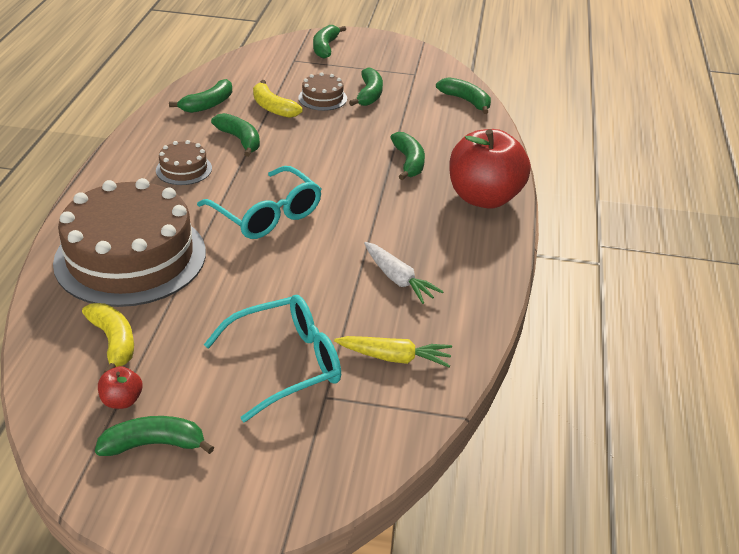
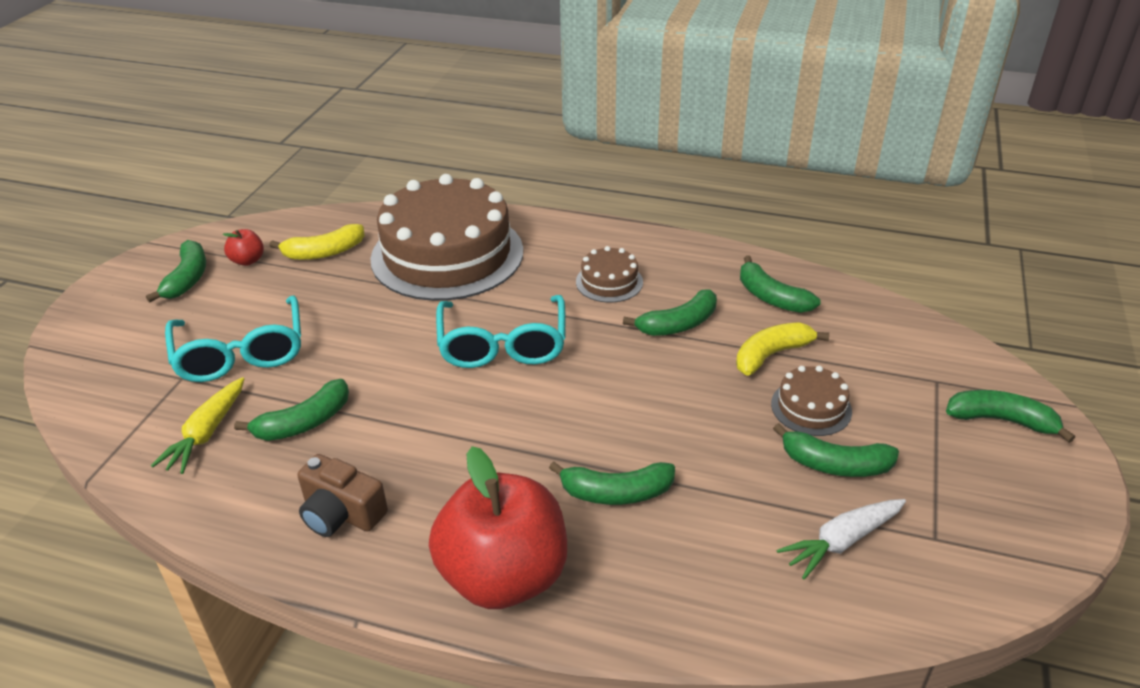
camera: 100 degrees right, 0 degrees up
turquoise glasses [197,166,321,239] -> turquoise glasses turned 60 degrees counterclockwise [436,295,565,368]
white carrot [364,242,444,304] -> white carrot moved to [776,499,906,579]
green banana [436,77,491,114] -> green banana moved to [234,379,349,441]
none -> brown camera [297,454,388,537]

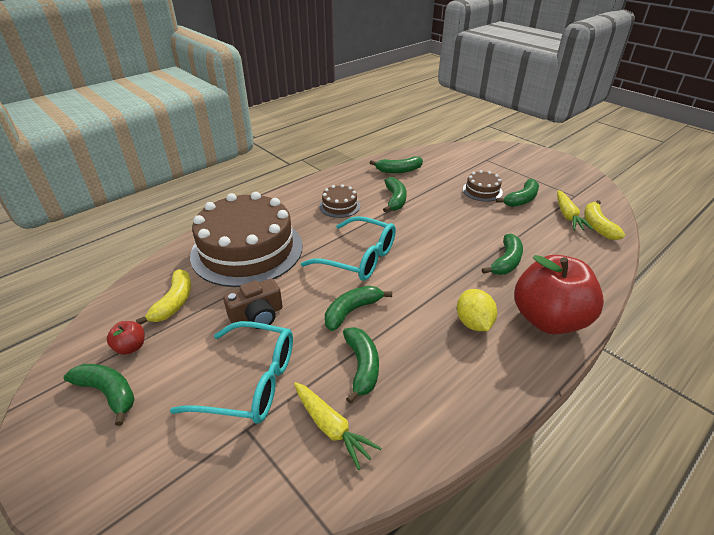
camera: 60 degrees left, 0 degrees up
brown camera [297,454,388,537] -> brown camera moved to [223,279,283,329]
yellow banana [736,322,829,376] -> yellow banana moved to [584,200,625,240]
white carrot [776,499,906,579] -> yellow carrot [557,190,593,230]
green banana [946,390,1075,443] -> green banana moved to [325,286,392,331]
none -> yellow lemon [457,289,497,331]

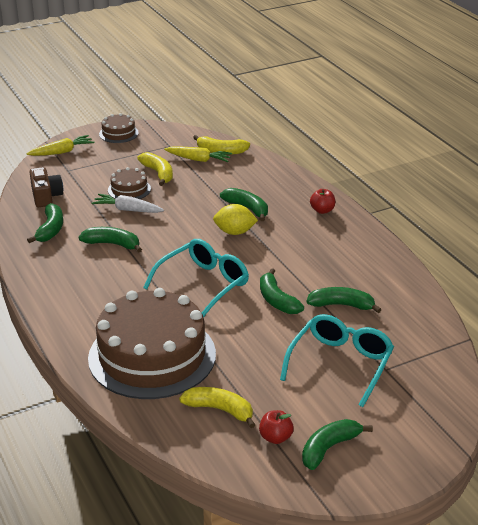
camera: 75 degrees left, 5 degrees down
brown camera [223,279,283,329] -> brown camera moved to [30,167,63,207]
yellow carrot [294,382,381,470] -> yellow carrot moved to [27,135,94,156]
brown cake [319,184,361,218] -> brown cake moved to [99,113,139,143]
yellow lemon [457,289,497,331] -> yellow lemon moved to [213,204,258,235]
green banana [496,179,539,207] -> yellow banana [137,152,173,186]
red apple [515,255,604,334] -> red apple [310,189,335,214], size x0.41
none -> white carrot [91,194,164,213]

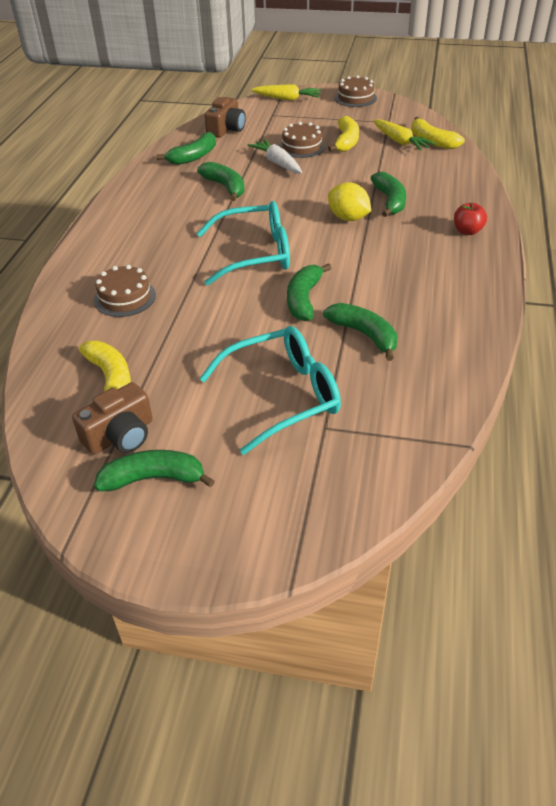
camera: 40 degrees right, 10 degrees up
brown cake [88,288,216,399] -> brown cake [94,265,156,317], size x0.42
red apple [259,410,294,444] -> brown camera [72,382,153,455]

